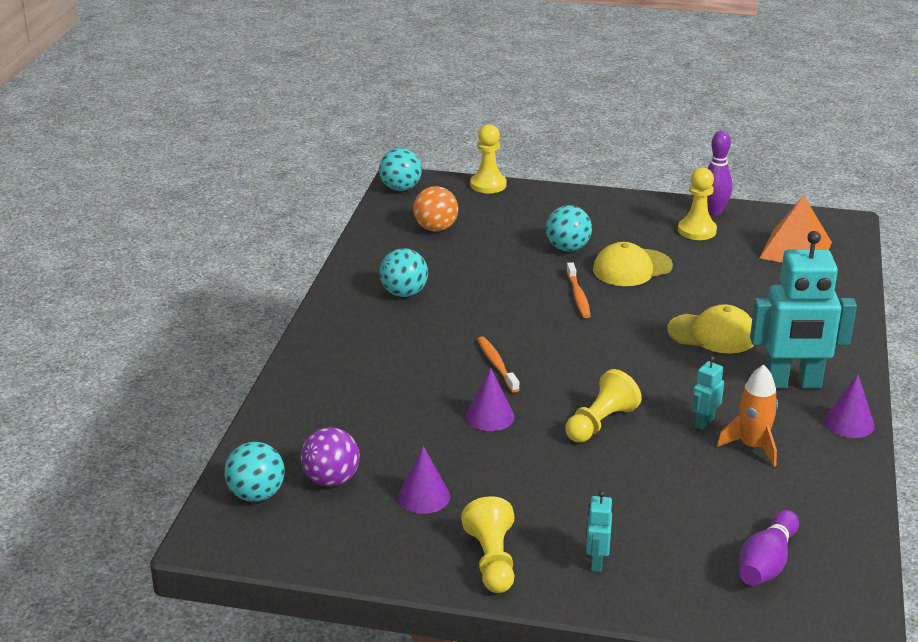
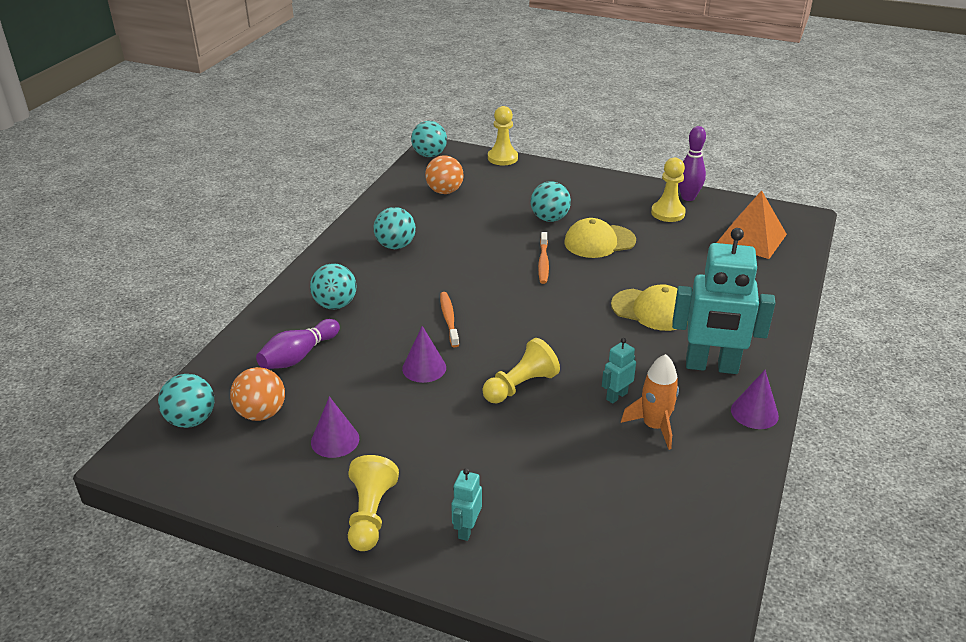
camera: 10 degrees right, 5 degrees up
purple ball [301,427,360,486] -> orange ball [230,367,285,421]
purple bowling pin [739,510,799,586] -> purple bowling pin moved to [256,319,340,369]
none -> turquoise ball [310,263,356,309]

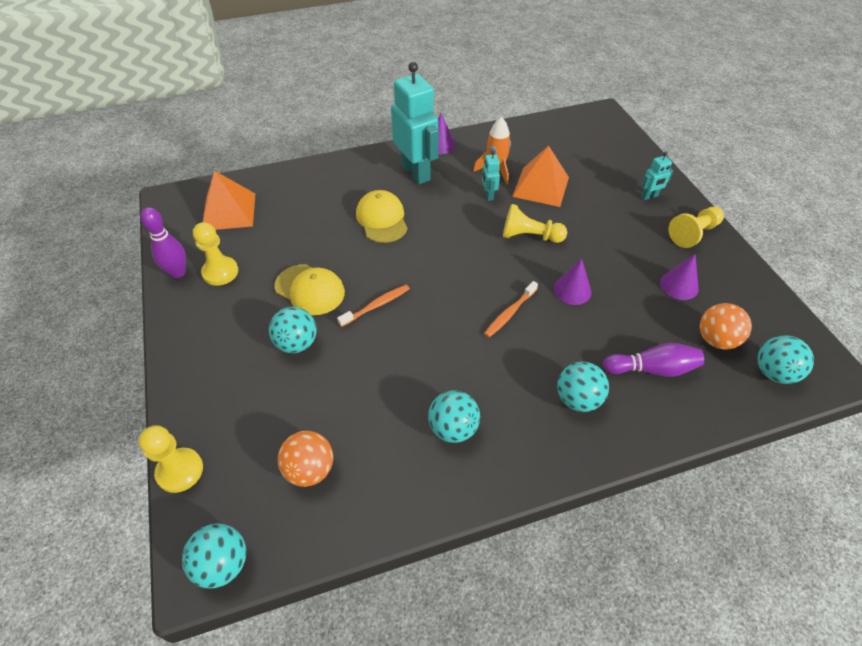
camera: 130 degrees left, 15 degrees up
turquoise robot [602,338,636,404] -> turquoise robot turned 75 degrees clockwise [482,150,500,201]
none -> orange pyramid [512,146,569,207]

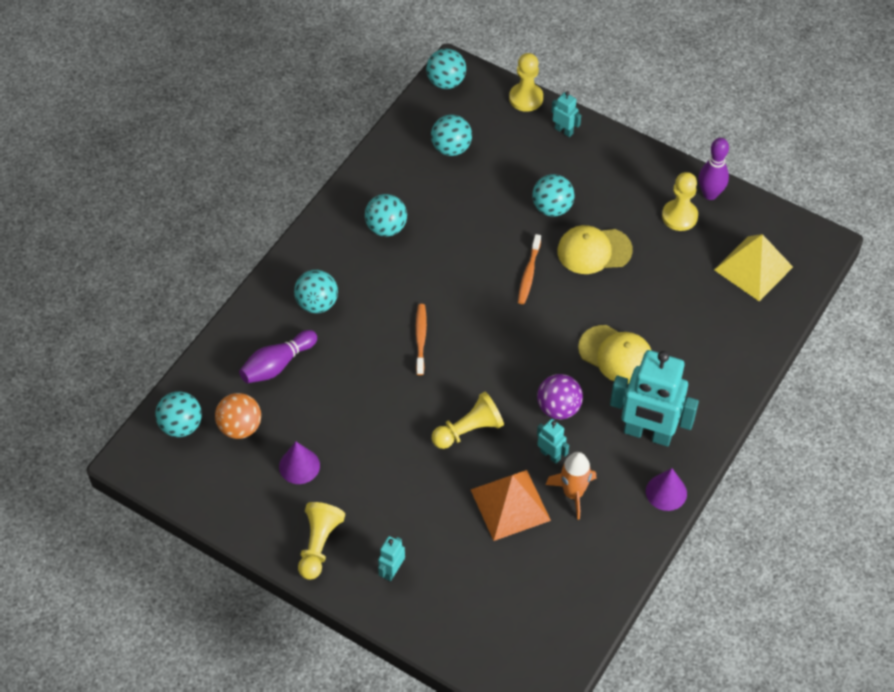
camera: 140 degrees right, 5 degrees up
orange pyramid [203,171,255,230] -> yellow pyramid [714,234,793,301]
orange ball [278,431,333,487] -> turquoise ball [431,114,472,156]
purple cone [554,259,591,305] -> none
none -> purple ball [537,374,583,420]
none -> turquoise robot [551,91,581,137]

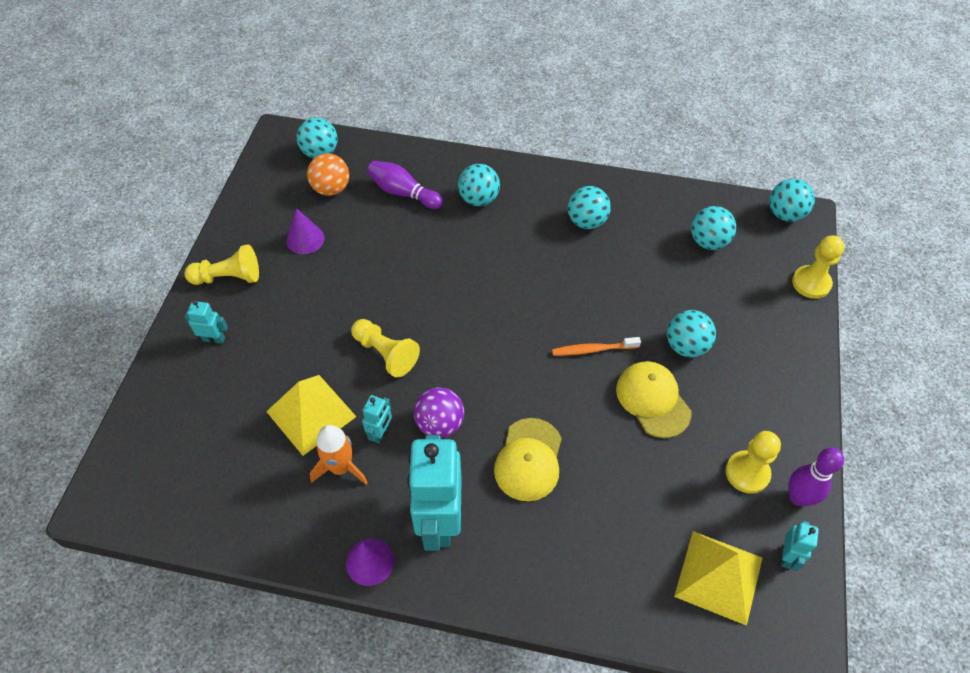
camera: 70 degrees right, 0 degrees up
orange toothbrush [416,304,427,375] -> none
orange pyramid [471,470,551,541] -> yellow pyramid [266,375,356,456]
turquoise robot [551,91,581,137] -> turquoise robot moved to [781,521,819,571]

